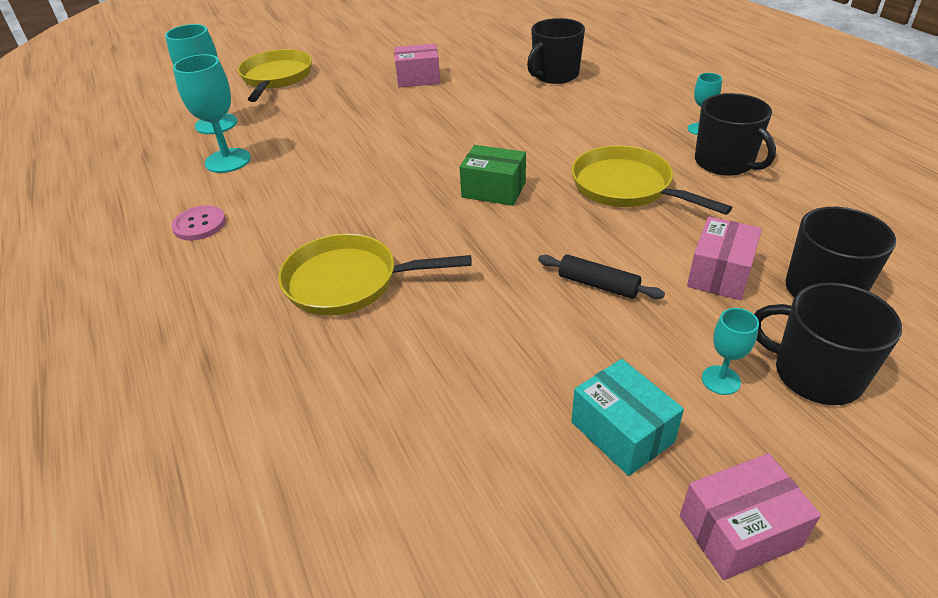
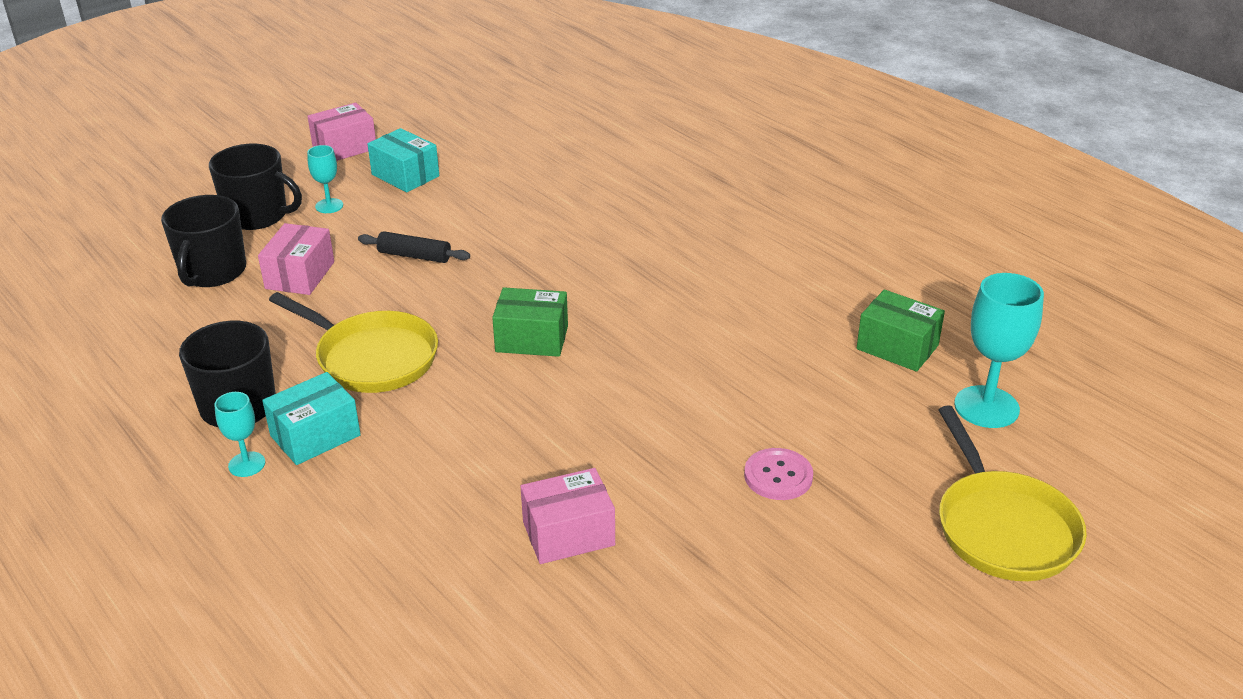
camera: 165 degrees right, 5 degrees down
pink button [171,205,226,240] -> pink button moved to [744,448,813,500]
turquoise goblet [173,54,251,173] -> green box [857,290,945,372]
yellow pan [278,234,472,316] -> none
pink box [394,44,440,87] -> pink box moved to [520,468,615,564]
black mug [527,18,585,84] -> none
none -> turquoise box [262,372,361,465]

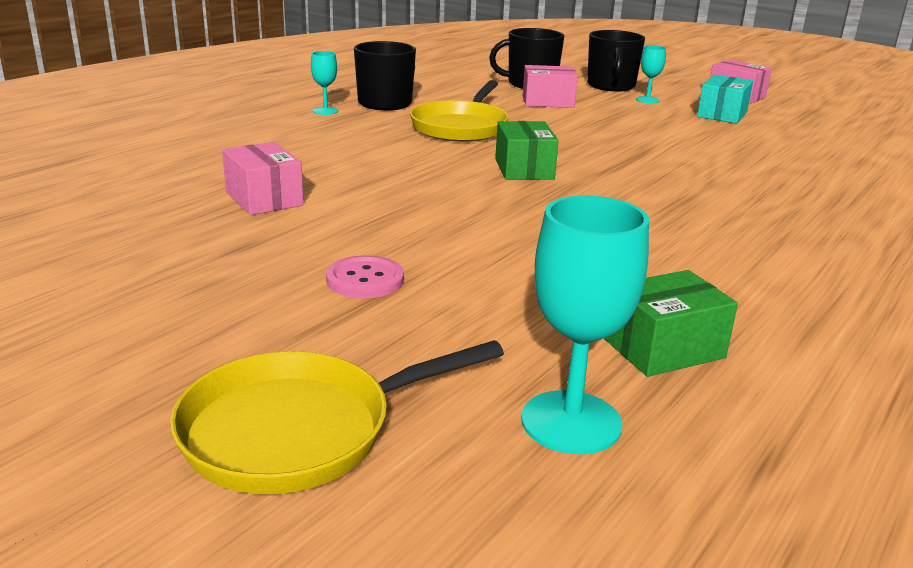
camera: 75 degrees right, 10 degrees down
turquoise box [262,372,361,465] -> none
black rolling pin [358,231,470,263] -> none
green box [857,290,945,372] -> green box turned 45 degrees clockwise [604,270,738,377]

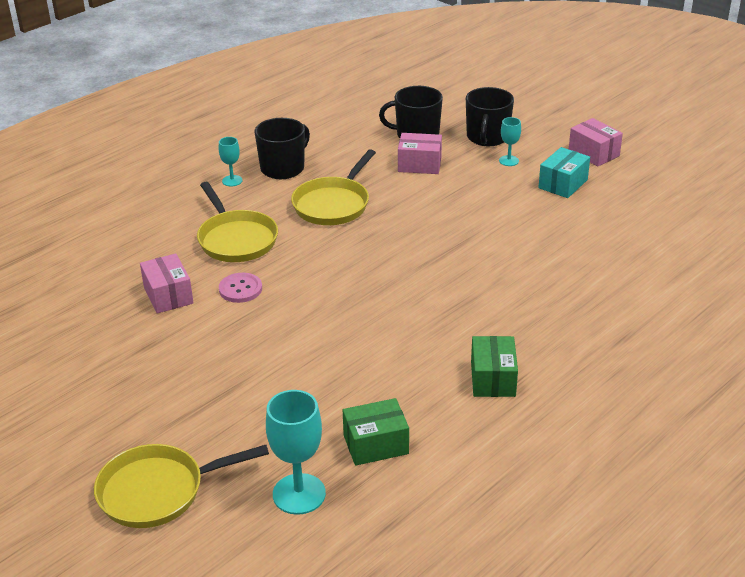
camera: 10 degrees right, 10 degrees up
pink button [326,255,404,298] -> pink button moved to [219,273,262,303]
green box [495,121,559,180] -> green box moved to [471,336,518,397]
none -> yellow pan [197,182,278,262]

